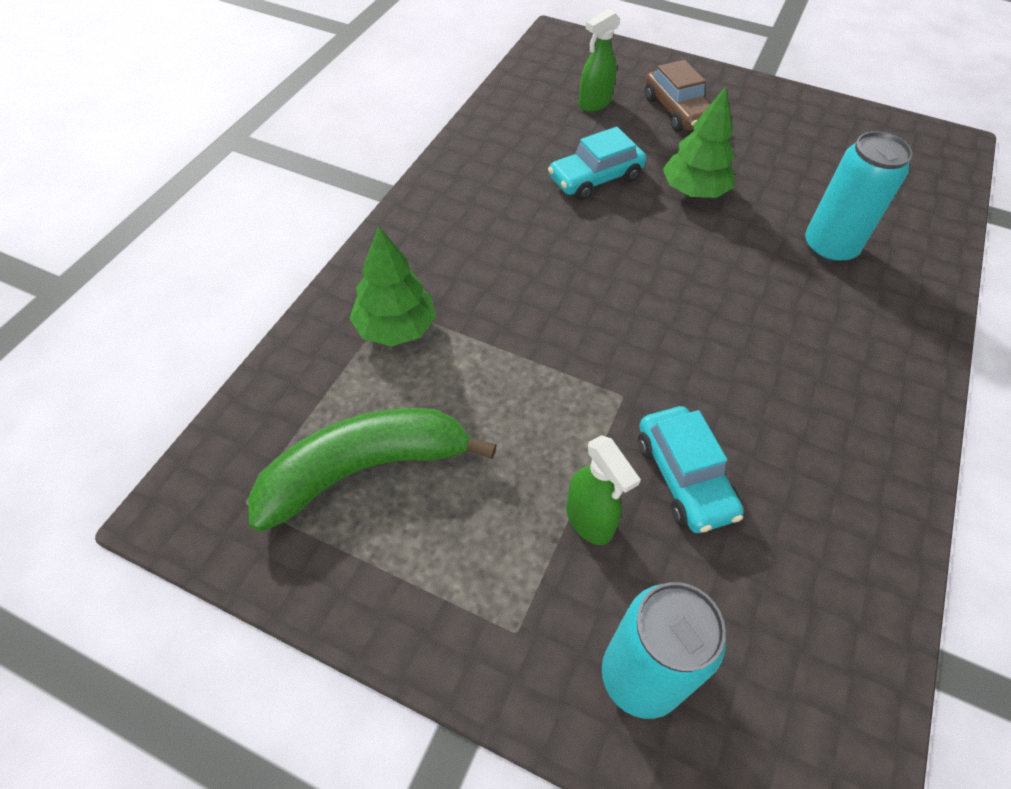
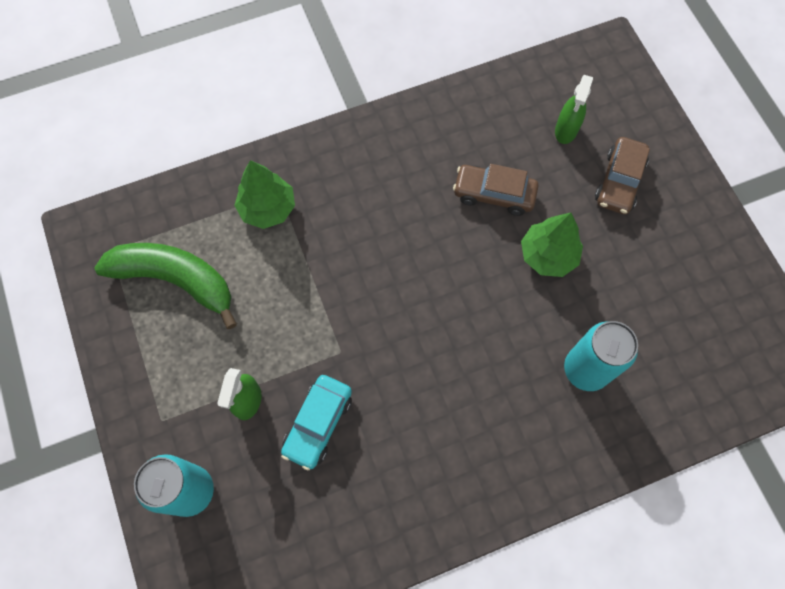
camera: 45 degrees right, 15 degrees up
turquoise car [548,127,646,200] -> brown car [453,164,538,216]
green spray bottle [579,9,621,112] -> green spray bottle turned 75 degrees counterclockwise [555,75,593,144]

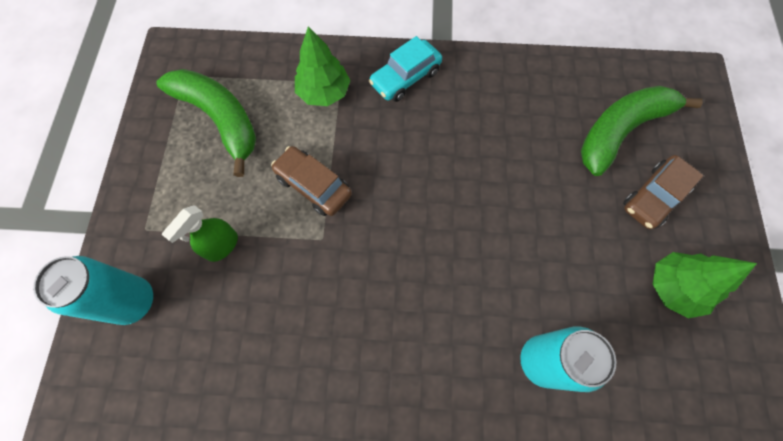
camera: 25 degrees right, 0 degrees up
turquoise car [281,375,352,470] -> turquoise car moved to [369,36,442,102]
brown car [453,164,538,216] -> brown car moved to [271,146,352,216]
green tree [521,213,583,277] -> green tree moved to [652,252,757,318]
green spray bottle [555,75,593,144] -> green banana [581,86,703,176]

